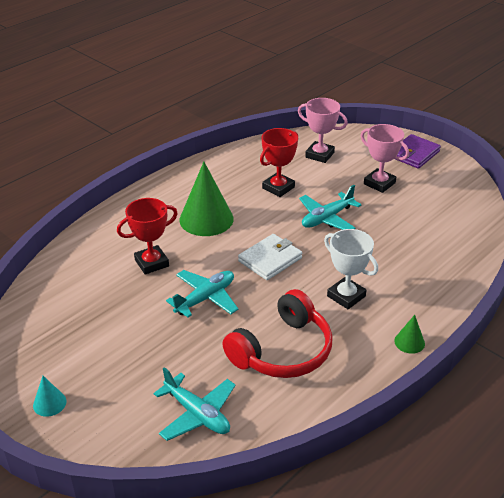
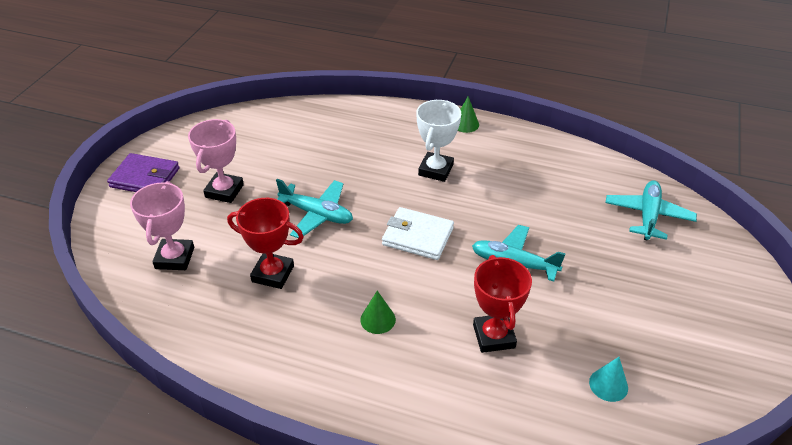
camera: 115 degrees left, 5 degrees up
turquoise cone [33,376,66,417] -> turquoise cone moved to [589,357,628,402]
red trophy [117,198,178,275] -> red trophy turned 45 degrees clockwise [473,255,532,353]
green cone [179,162,234,236] -> green cone [360,291,396,334], size x0.47
red headphones [223,289,333,378] -> none

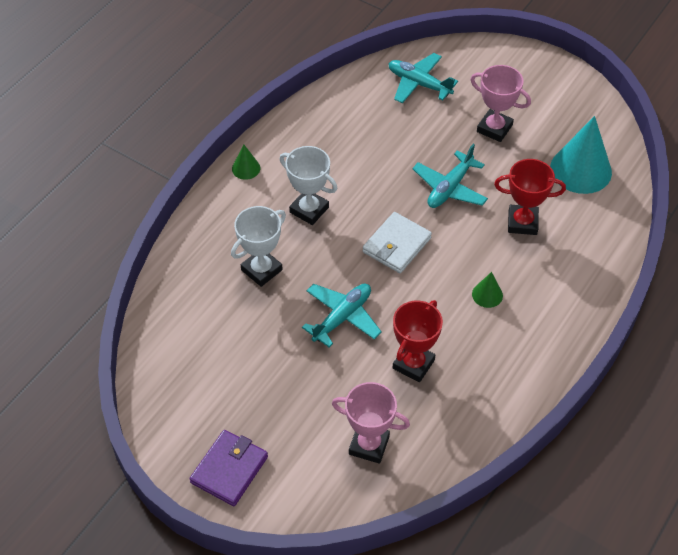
camera: 75 degrees left, 10 degrees up
pink trophy [188,119,244,203] -> pink trophy moved to [470,65,531,142]
turquoise cone [589,357,628,402] -> turquoise cone [550,116,612,194], size x2.14
none -> white trophy [231,206,286,287]

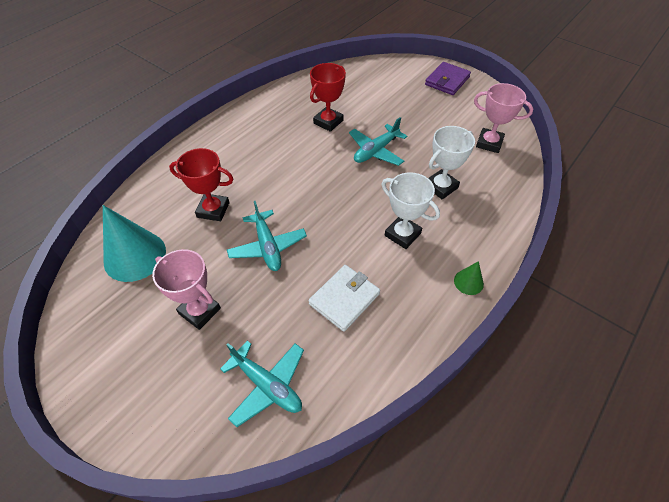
camera: 175 degrees left, 0 degrees up
pink trophy [332,382,410,464] -> pink trophy moved to [474,83,533,153]
white wallet [363,212,432,273] -> white wallet moved to [309,265,380,332]
turquoise plane [412,144,488,208] -> turquoise plane turned 120 degrees clockwise [227,201,307,271]
green cone [472,272,503,308] -> none

